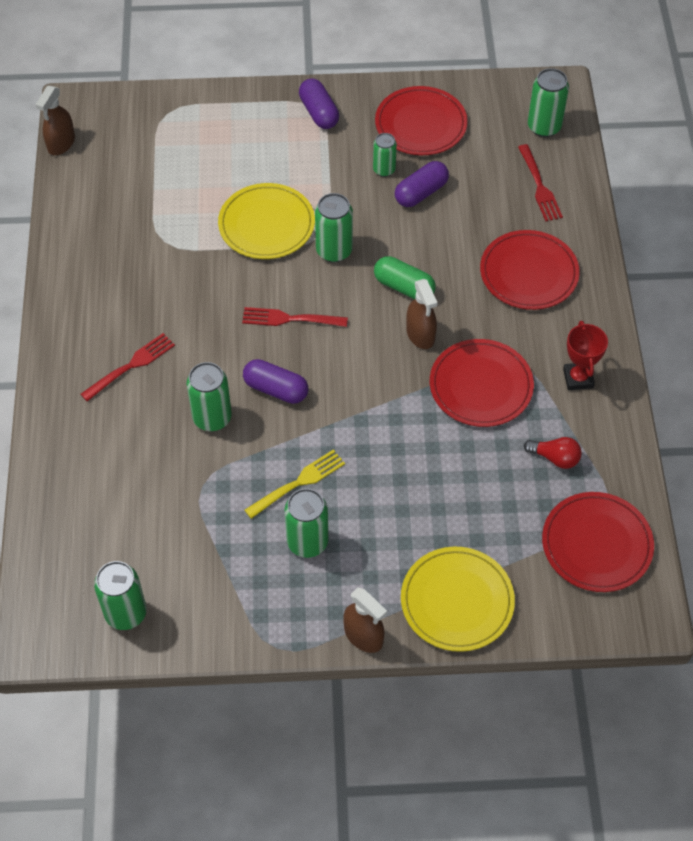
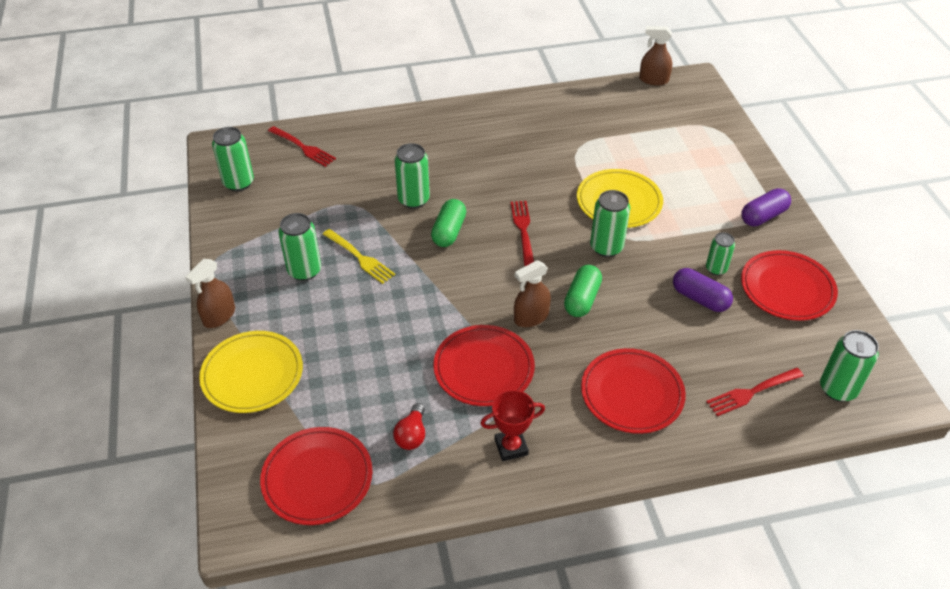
camera: 80 degrees right, 10 degrees down
red fork [81,333,175,402] -> red fork moved to [268,126,336,167]
purple capsule [243,359,308,404] -> green capsule [431,199,466,247]

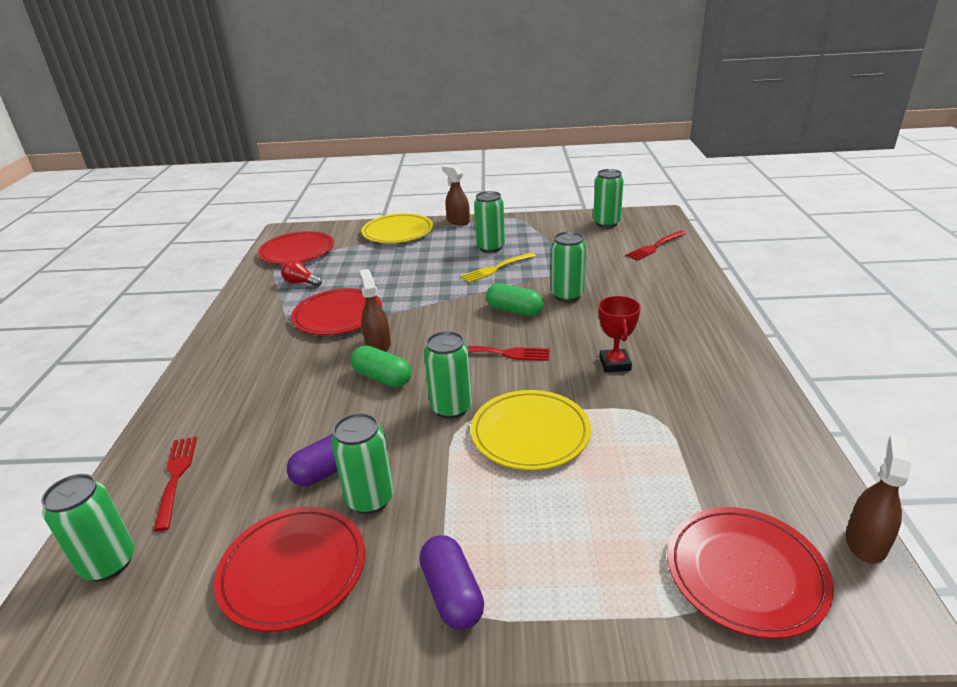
camera: 105 degrees right, 15 degrees down
red trophy [480,390,545,461] -> red trophy moved to [598,296,641,373]
red plate [581,348,686,434] -> red plate moved to [667,507,834,639]
green can [706,232,735,275] -> green can [331,413,394,514], size x1.55

